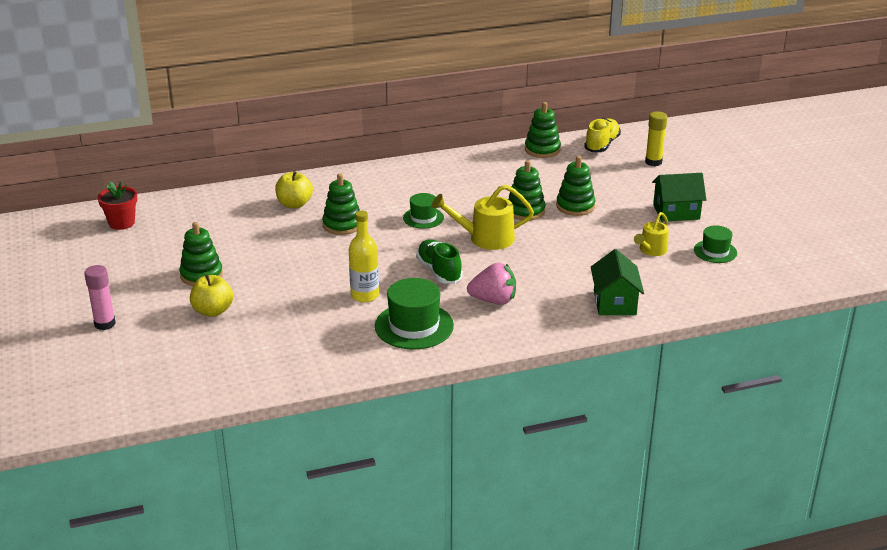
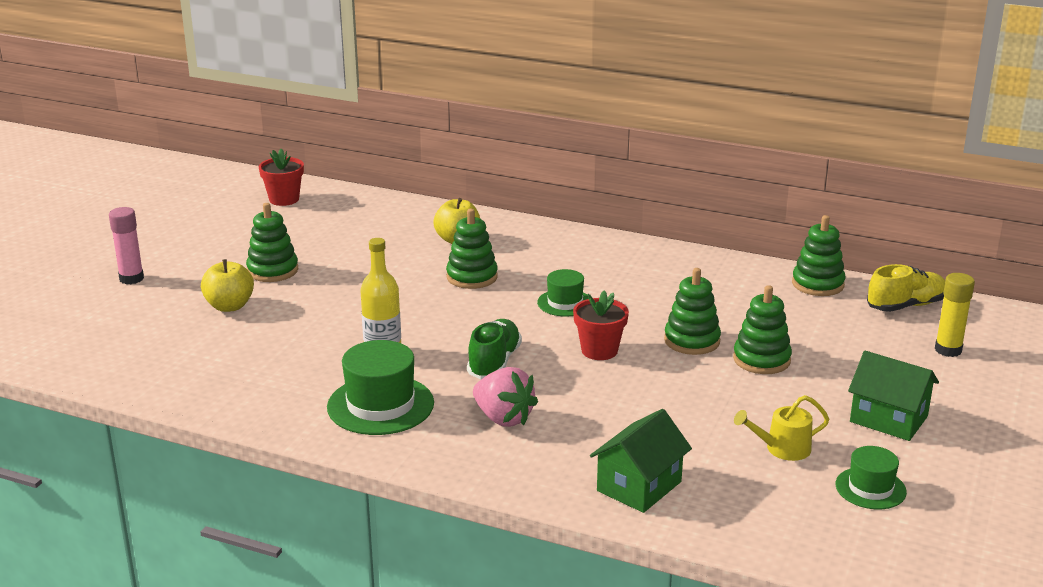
camera: 40 degrees right, 5 degrees down
yellow watering can [431,185,534,250] -> red flower pot [573,290,629,360]

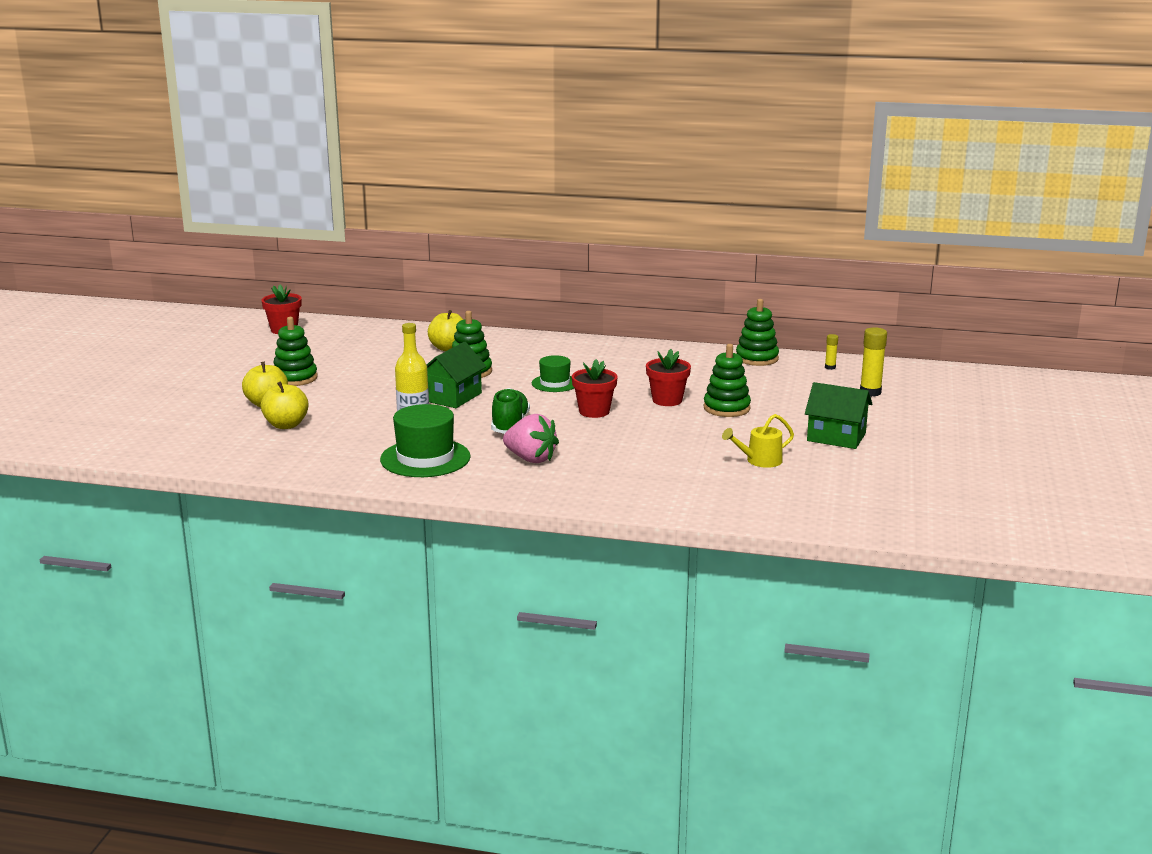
camera: 10 degrees left, 5 degrees down
pink glue stick [109,207,144,284] -> none
green house [590,409,692,513] -> green house moved to [427,342,487,408]
green stacking toy [664,268,721,355] -> red flower pot [646,349,691,406]
green hat [836,446,907,509] -> none
yellow shoe [867,264,945,312] -> yellow glue stick [825,334,838,370]
none -> yellow apple [261,382,309,429]

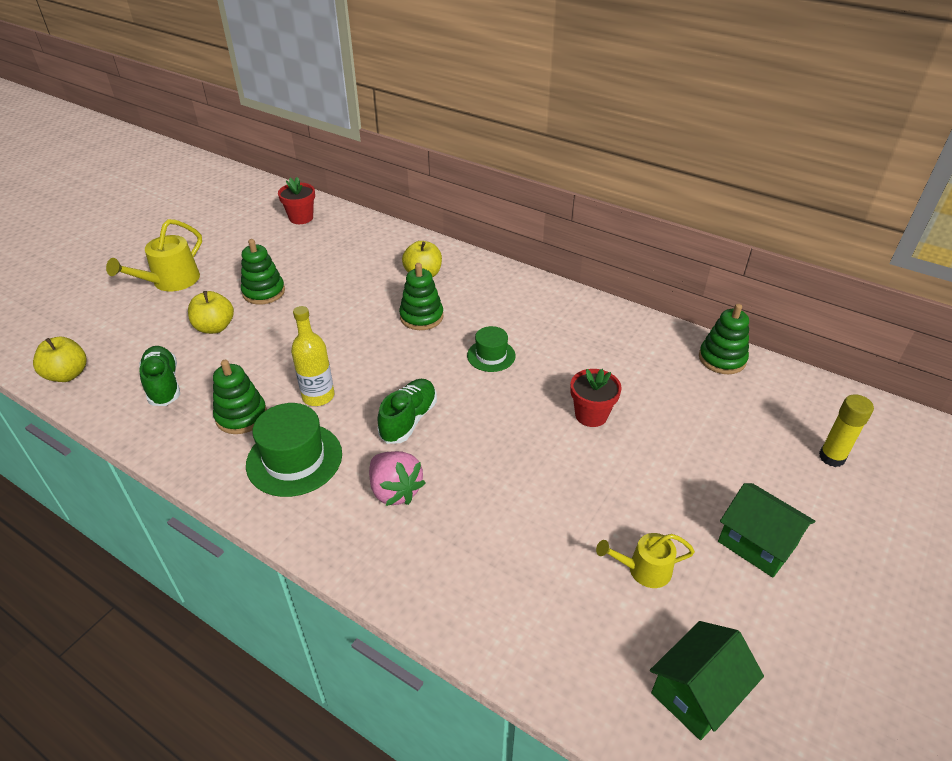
camera: 20 degrees right, 20 degrees up
yellow apple [261,382,309,429] -> yellow apple moved to [33,337,87,382]
green house [427,342,487,408] -> green house moved to [650,621,764,740]
red flower pot [572,359,618,418] -> none
green stacking toy [704,344,751,417] -> green stacking toy moved to [213,360,267,434]
yellow glue stick [825,334,838,370] -> none
none -> yellow watering can [106,219,202,291]
none -> green shoe [139,346,180,406]

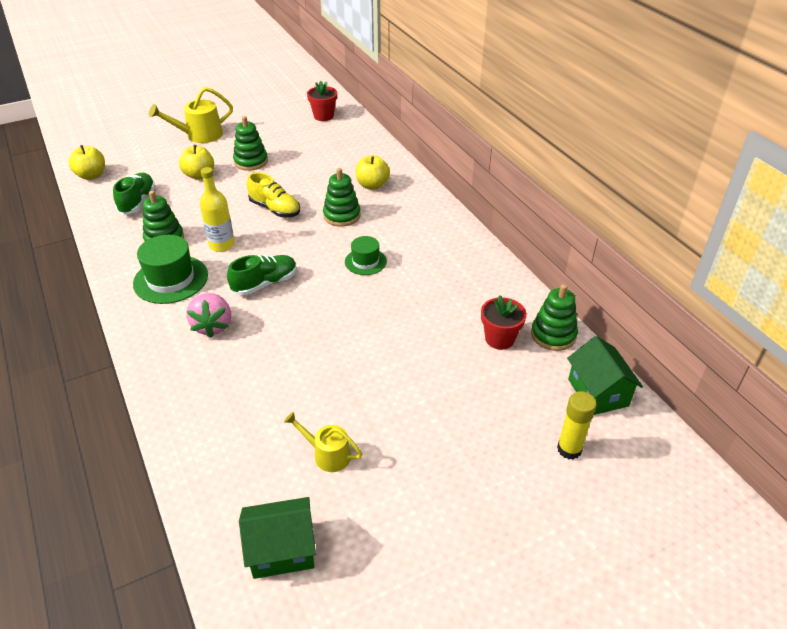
camera: 30 degrees right, 0 degrees up
red flower pot [570,369,622,427] -> red flower pot moved to [481,295,527,350]
green house [718,483,815,578] -> green house moved to [567,336,643,415]
none -> yellow shoe [247,172,300,217]

